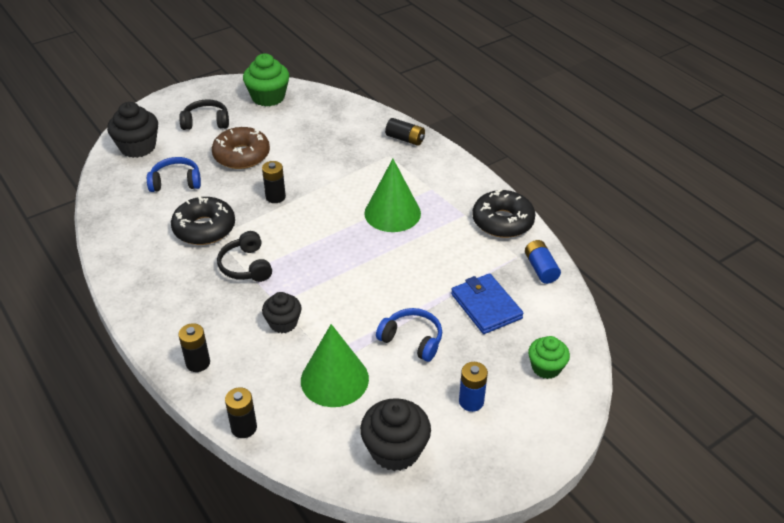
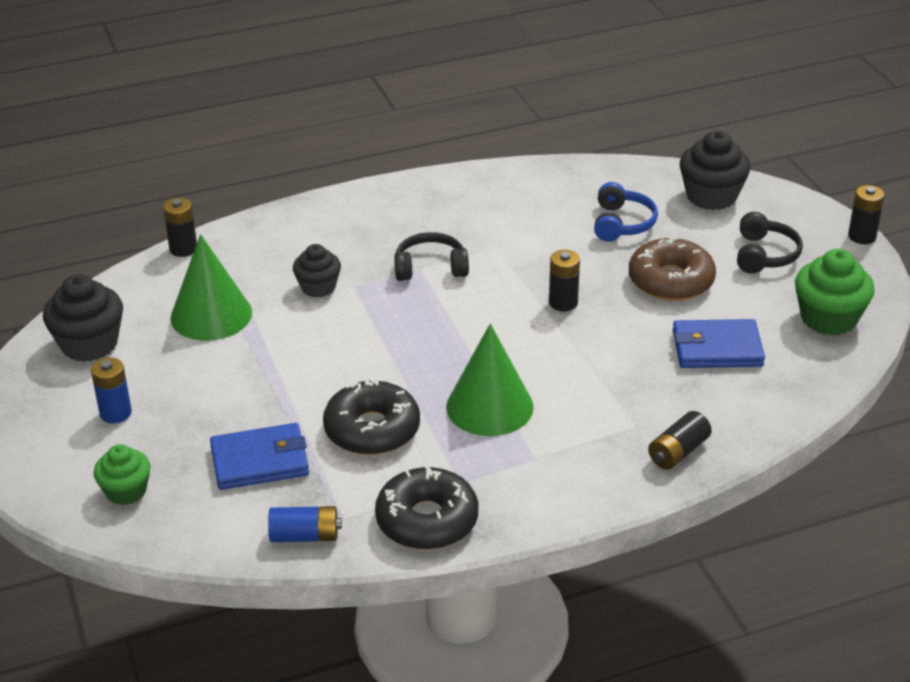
camera: 105 degrees right, 5 degrees down
black donut [171,196,235,245] -> black donut moved to [323,379,420,455]
black battery [178,323,210,372] -> black battery moved to [848,185,884,244]
blue headphones [376,308,442,362] -> none
none -> blue wallet [673,319,765,368]

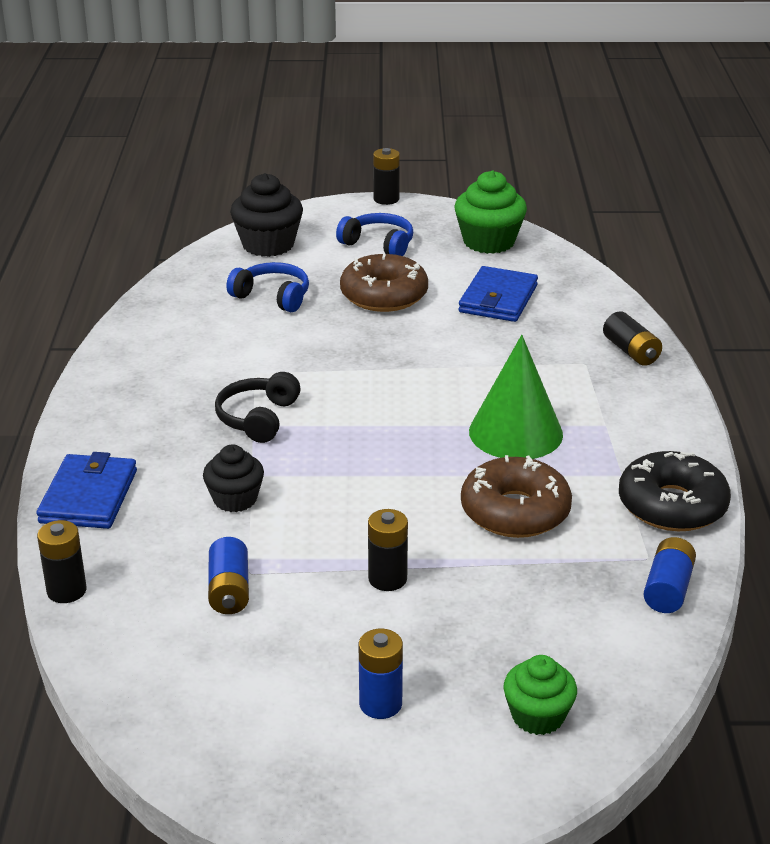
camera: 70 degrees left, 5 degrees down
black cupcake [43,274,123,362] -> none
green cone [170,234,252,341] -> blue battery [208,537,249,614]
blue wallet [210,423,309,490] -> blue wallet moved to [36,452,137,529]
black donut [323,379,420,455] -> brown donut [461,455,572,538]
black battery [549,250,580,311] -> black battery moved to [368,509,408,591]
black headphones [737,212,803,273] -> blue headphones [336,213,413,256]

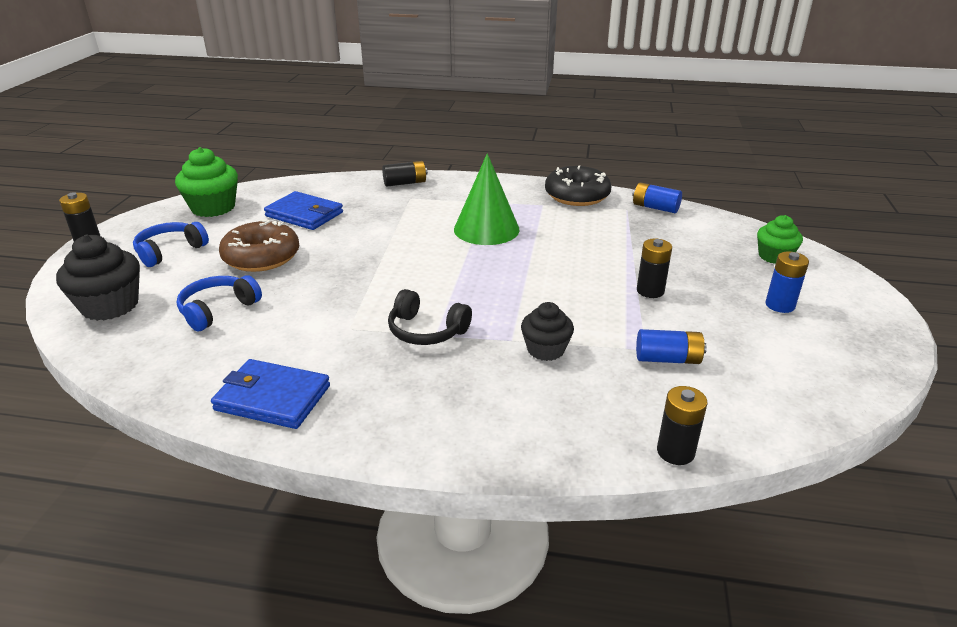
camera: 80 degrees left, 0 degrees up
blue wallet [36,452,137,529] -> blue wallet moved to [211,359,330,429]
brown donut [461,455,572,538] -> none

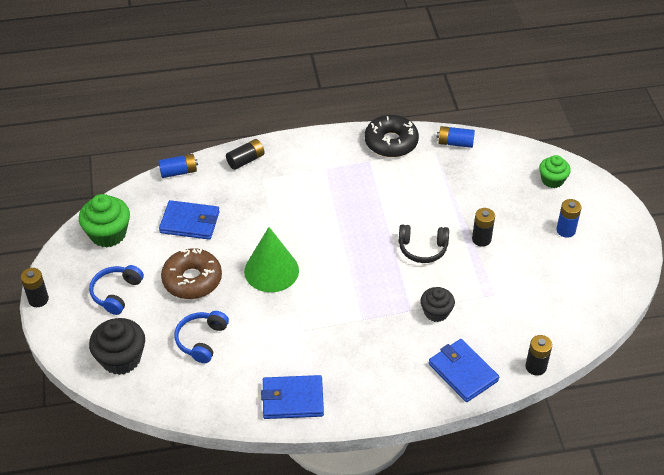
camera: 20 degrees left, 15 degrees up
black headphones [388,289,472,345] -> black headphones moved to [399,224,449,263]
green cone [454,153,520,245] -> green cone moved to [244,227,299,292]
blue battery [636,329,707,364] -> blue battery moved to [158,154,198,178]
none -> blue wallet [429,339,499,402]

